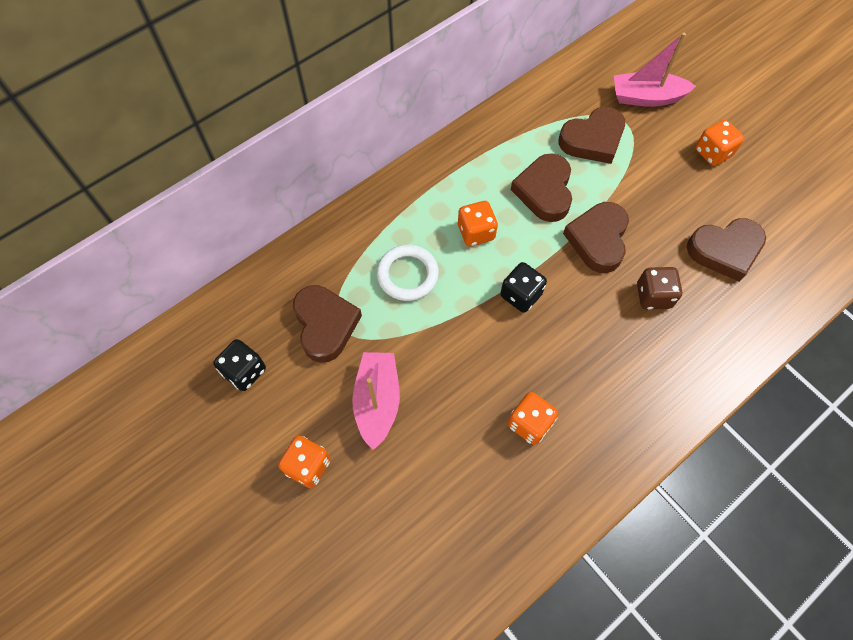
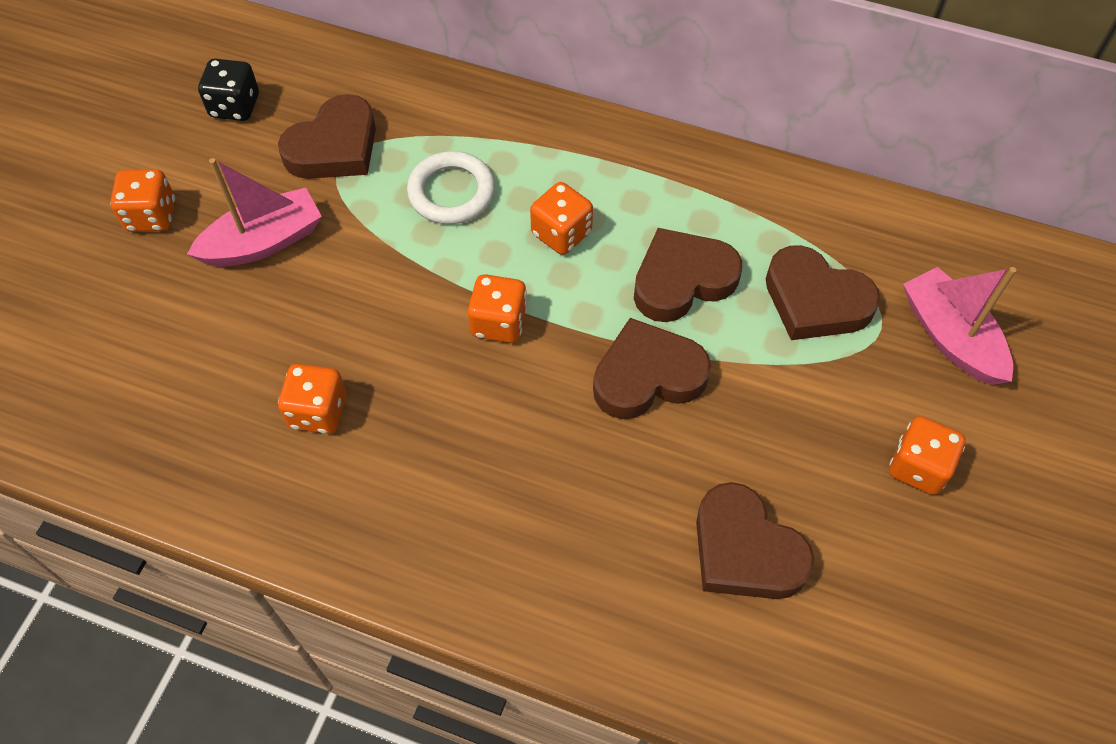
camera: 60 degrees right, 5 degrees down
black dice [500,262,547,313] -> orange dice [468,274,527,343]
brown dice [637,267,682,310] -> none

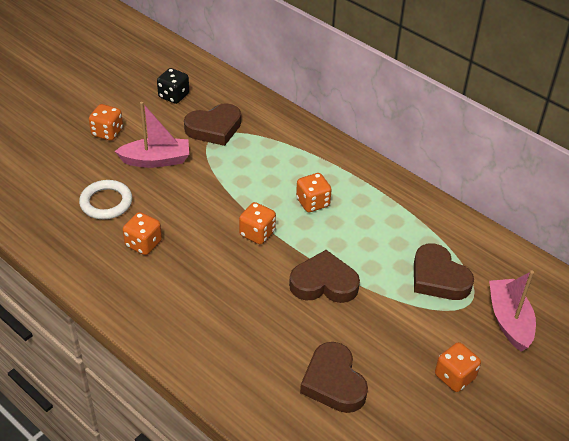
camera: 20 degrees right, 15 degrees down
white ring [407,151,495,224] -> white ring moved to [79,180,132,219]
brown heart [634,228,742,322] -> none

